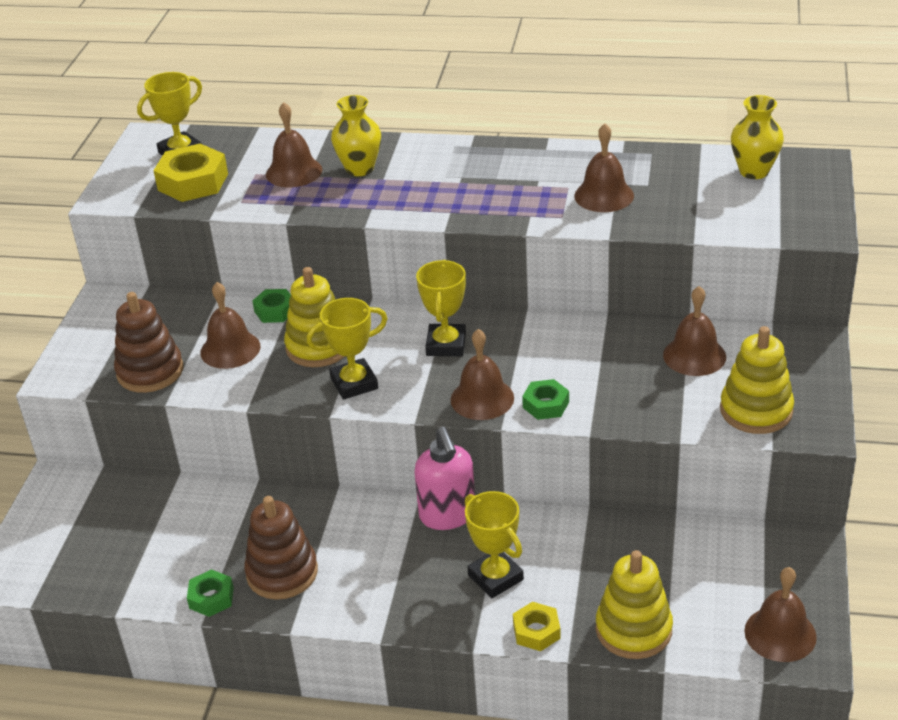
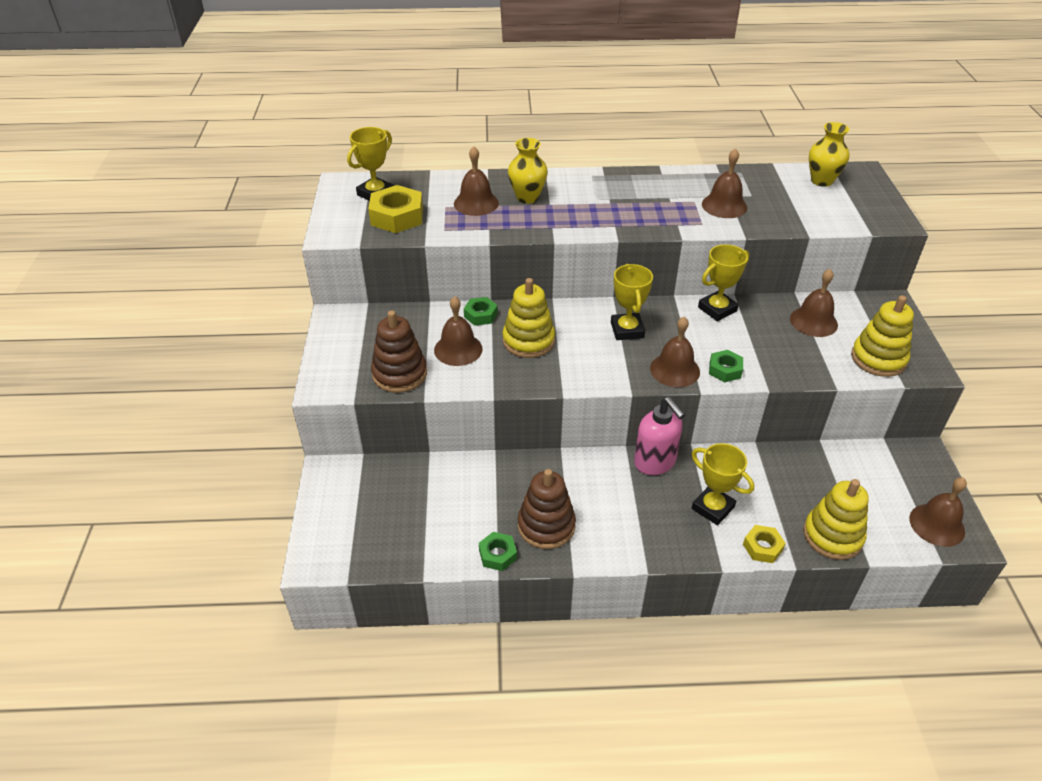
camera: 15 degrees left, 5 degrees up
yellow trophy [306,298,388,400] -> yellow trophy moved to [698,244,749,321]

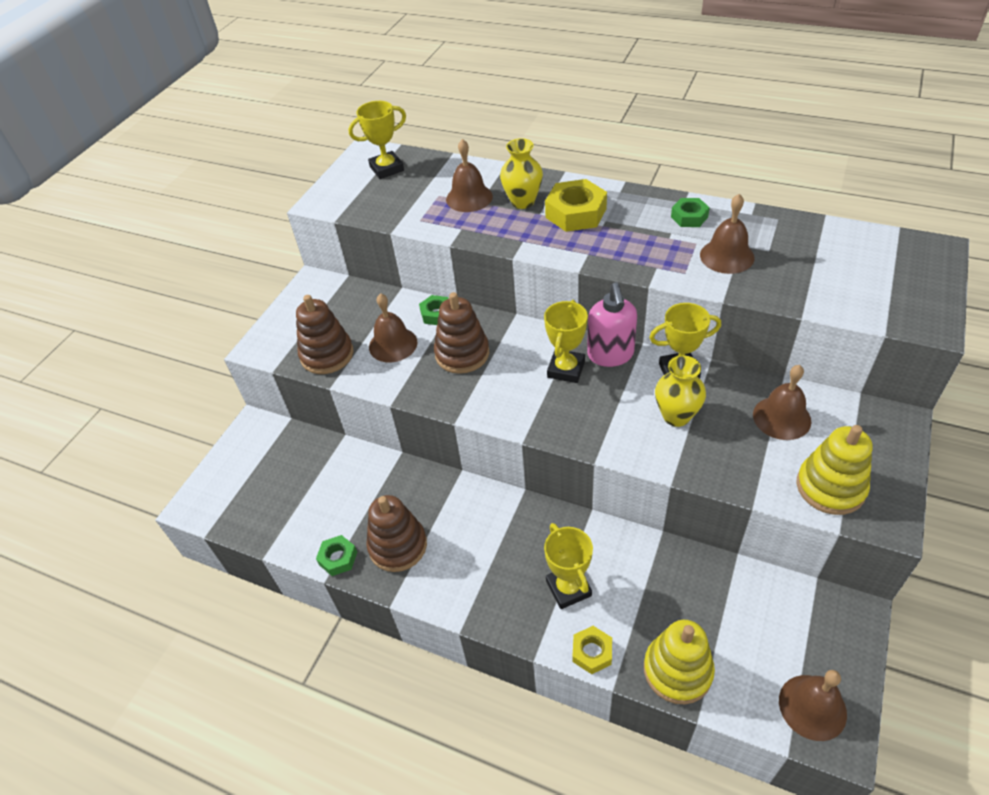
camera: 30 degrees right, 5 degrees up
yellow nut [368,185,423,233] -> yellow nut moved to [545,179,607,232]
yellow stacking toy [502,278,555,358] -> brown stacking toy [434,292,489,374]
pink soap dispenser [634,397,685,475] -> pink soap dispenser moved to [587,282,637,367]
brown bell [650,316,700,387] -> none
green nut [709,350,743,382] -> green nut moved to [671,198,710,227]
yellow vase [809,122,850,187] -> yellow vase moved to [655,355,706,427]

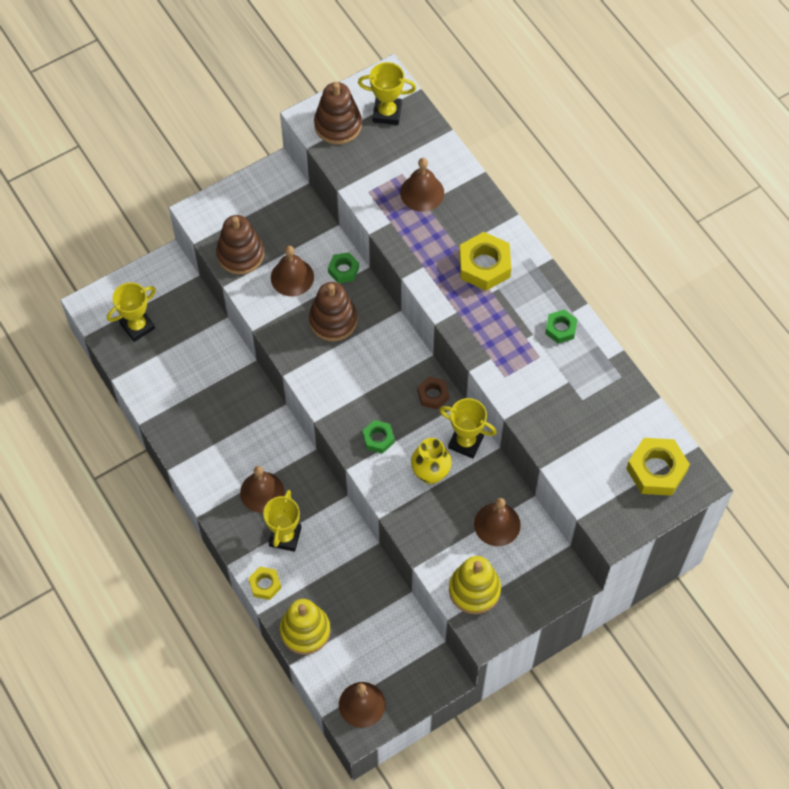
camera: 30 degrees right, 15 degrees up
green nut [316,535,357,576] -> green nut moved to [362,420,394,454]
brown stacking toy [366,495,427,572] -> brown stacking toy moved to [314,82,362,144]
yellow vase [500,138,543,209] -> none
yellow trophy [544,300,588,383] -> yellow trophy moved to [107,282,156,342]
pink soap dispenser [587,282,637,367] -> brown nut [417,377,449,410]
brown bell [700,194,754,274] -> brown bell moved to [240,466,284,513]
none -> yellow nut [626,438,690,496]

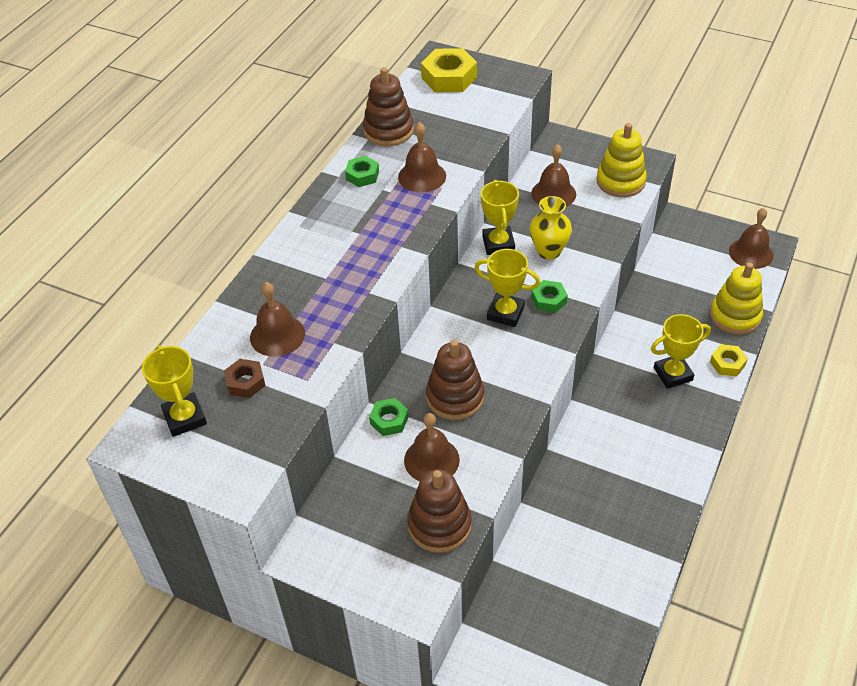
camera: 120 degrees left, 15 degrees down
yellow trophy [107,282,156,342] -> yellow trophy moved to [475,249,540,327]
brown bell [240,466,284,513] -> brown bell moved to [398,122,446,193]
brown stacking toy [314,82,362,144] -> brown stacking toy moved to [363,67,414,146]
brown nut [417,377,449,410] -> brown nut moved to [224,359,266,398]
yellow nut [459,232,511,291] -> none

